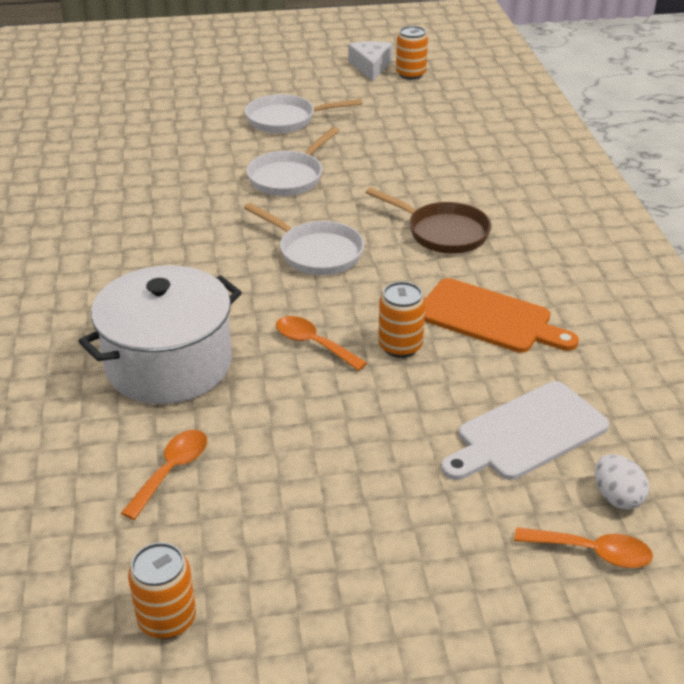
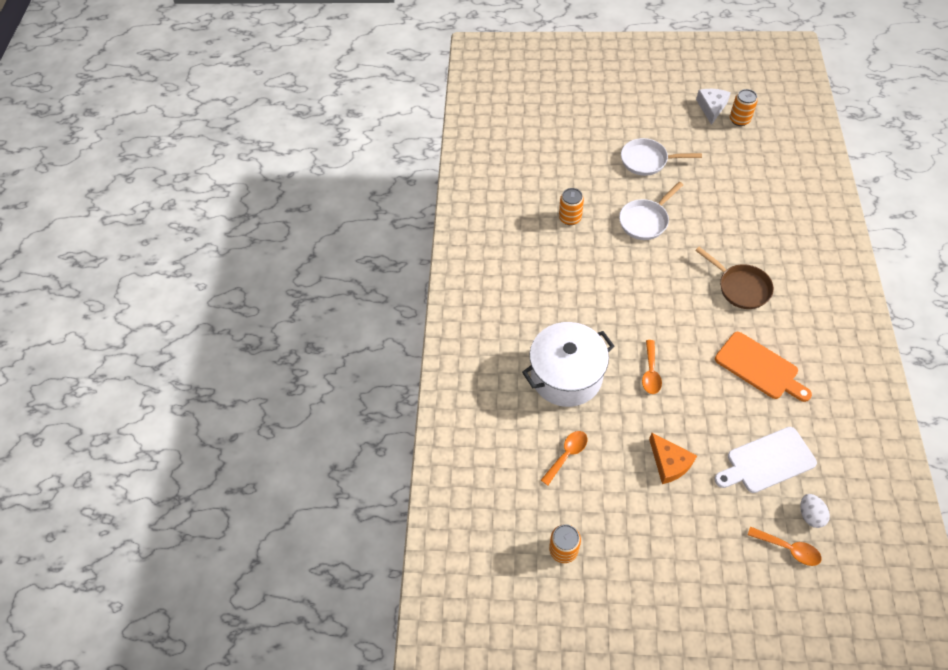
camera: 15 degrees right, 20 degrees up
white pan [244,203,364,275] -> none
orange spoon [276,316,367,371] -> orange spoon turned 135 degrees counterclockwise [642,340,662,394]
orange can [378,282,425,358] -> orange can moved to [559,188,584,225]
none -> orange cheese [649,433,697,484]

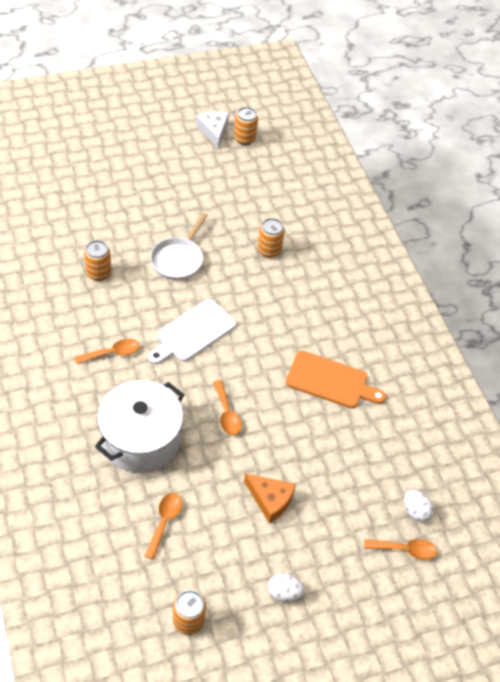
camera: 30 degrees left, 5 degrees down
white pan [621,138,702,176] -> none
brown pan [695,247,774,309] -> none
white cutting board [714,427,817,493] -> white cutting board moved to [148,299,237,364]
none -> orange spoon [75,339,140,364]
none -> orange can [257,218,284,258]
none -> white egg [268,573,304,602]

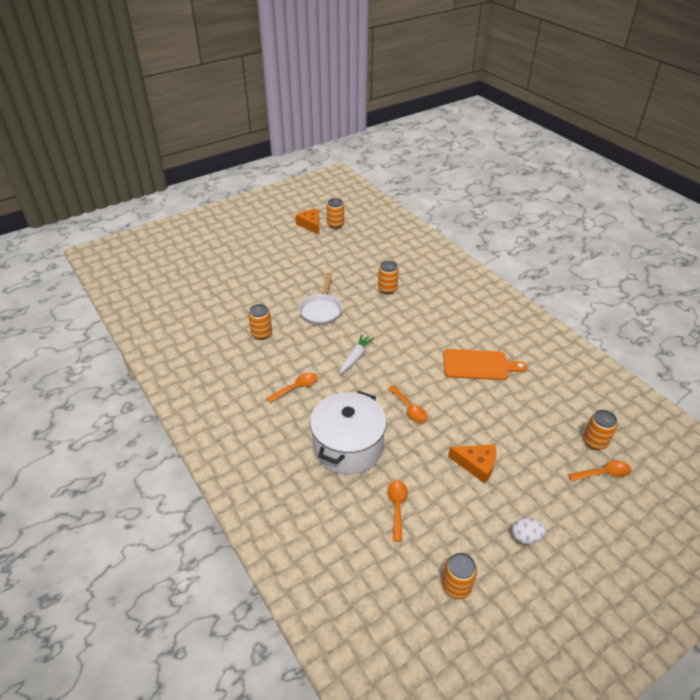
camera: 10 degrees left, 10 degrees down
white cutting board [148,299,237,364] -> white carrot [340,334,374,374]
white cheese [196,111,229,149] -> orange cheese [295,209,319,234]
white egg [404,490,434,522] -> orange can [583,410,617,450]

